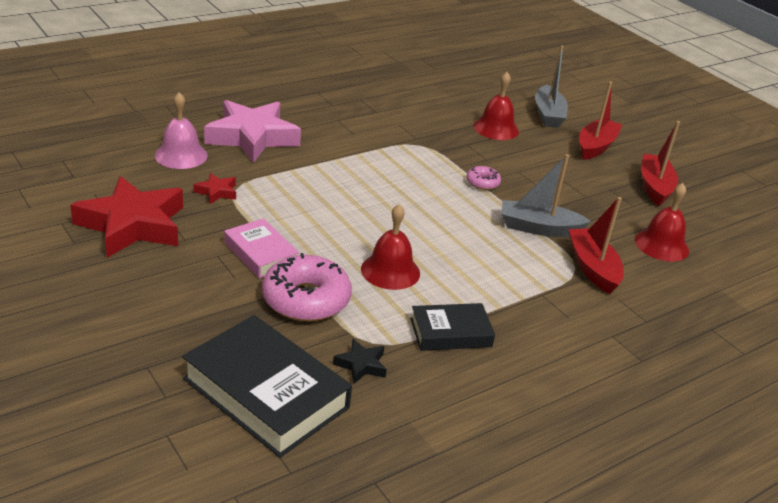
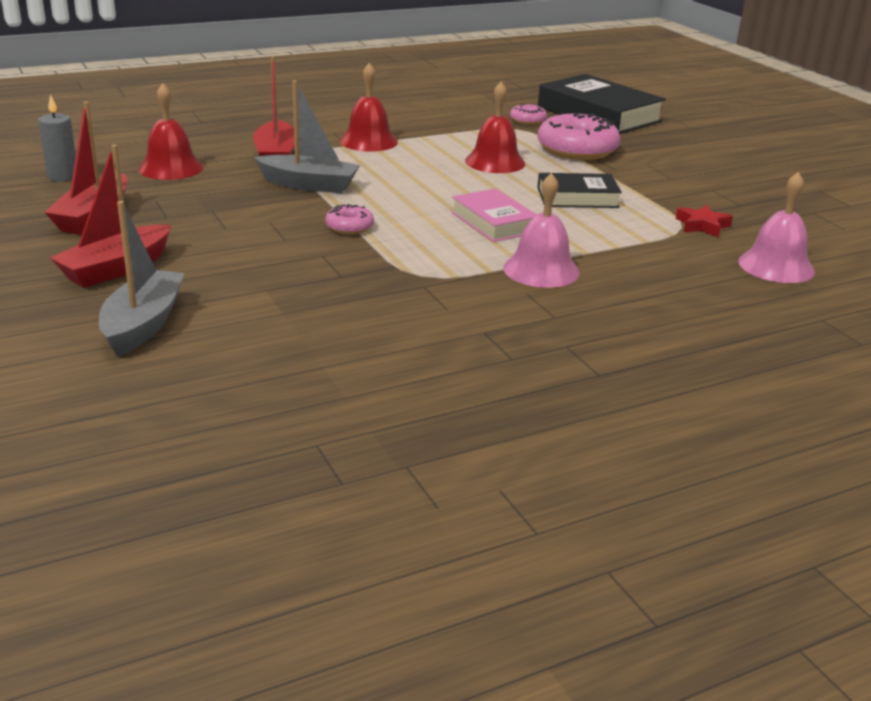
camera: 170 degrees left, 5 degrees down
red star [70,176,183,258] -> none
pink star [204,100,301,163] -> none
pink book [224,218,299,278] -> pink book moved to [451,189,537,242]
black star [333,338,387,384] -> pink donut [510,104,547,125]
black book [410,303,495,351] -> black book moved to [537,173,622,208]
red bell [473,72,519,140] -> red bell moved to [340,63,398,152]
none -> grey candle [38,94,76,182]
none -> pink bell [503,173,580,288]

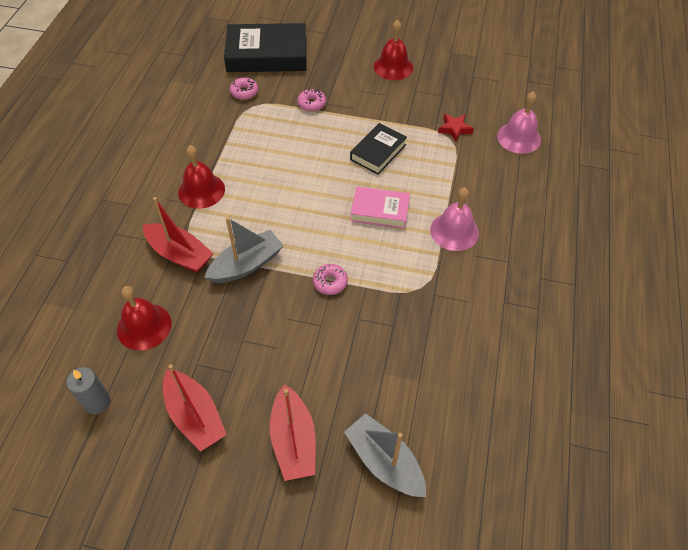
camera: 50 degrees left, 25 degrees up
red bell [465,82,525,173] -> red bell moved to [373,20,413,80]
pink donut [538,113,620,160] -> pink donut [297,89,326,112], size x0.48

